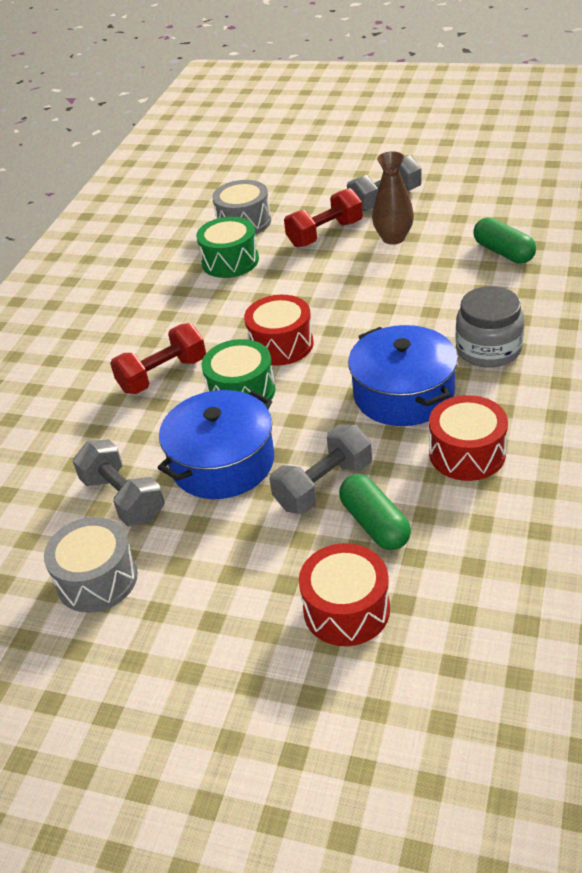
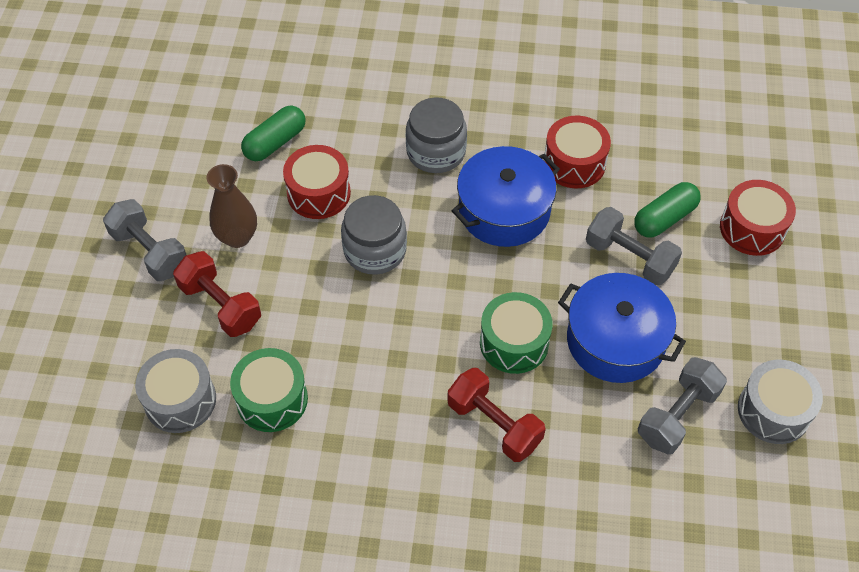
camera: 105 degrees left, 15 degrees up
red drum [244,295,313,366] -> red drum moved to [283,145,351,219]
none -> grey jar [341,195,407,275]

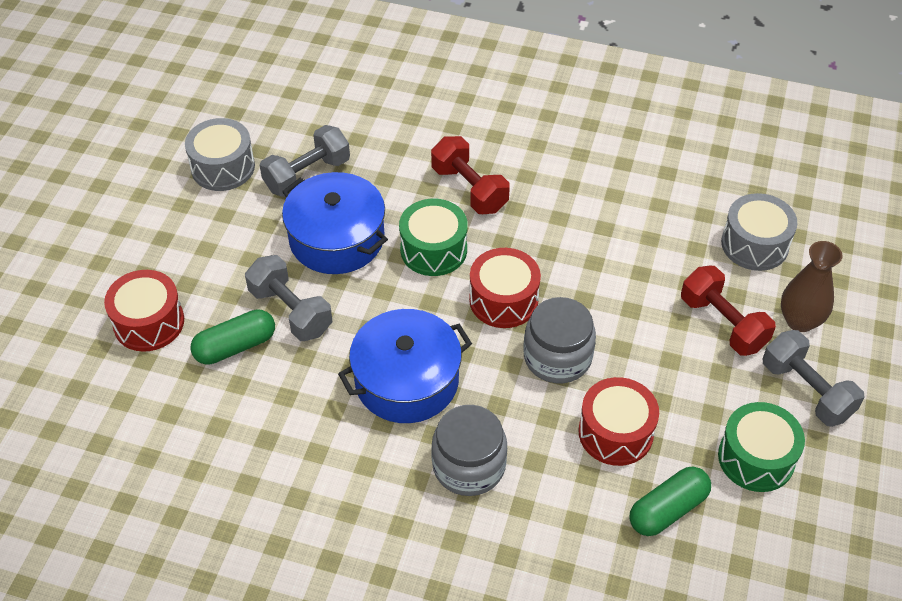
camera: 170 degrees left, 5 degrees down
brown vase [207,164,257,248] -> brown vase moved to [781,241,843,332]
green drum [230,348,308,432] -> green drum moved to [718,402,805,492]
red drum [544,116,611,188] -> red drum moved to [469,248,541,328]

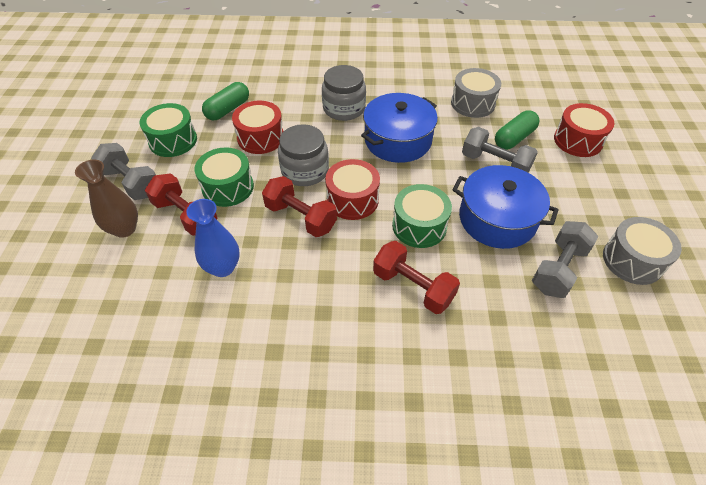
camera: 165 degrees right, 0 degrees up
grey drum [721,193,797,271] -> grey drum moved to [451,68,501,118]
none -> blue vase [186,199,240,277]
none -> green drum [194,147,254,207]
none -> red dumbbell [262,176,337,237]

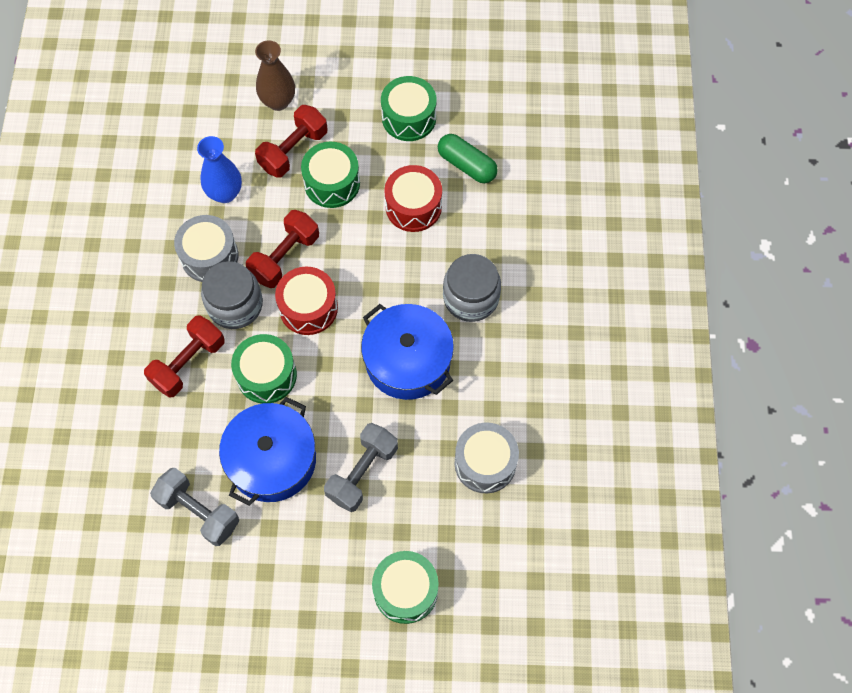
camera: 90 degrees right, 15 degrees up
grey dumbbell [91,143,156,200] -> none
grey jar [278,124,329,186] -> grey jar moved to [201,261,263,329]
green capsule [495,110,540,150] -> none
red drum [554,103,614,157] -> green drum [372,551,439,624]
grey drum [603,217,682,285] -> grey drum moved to [174,215,238,282]

